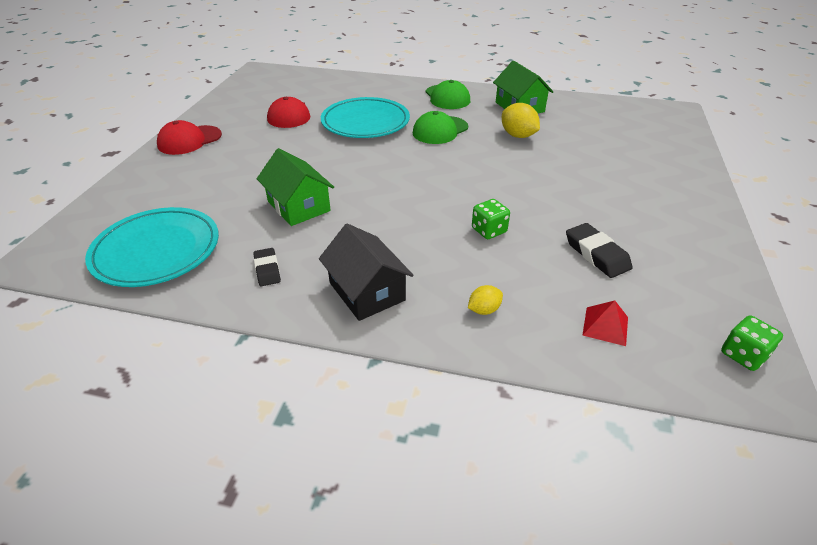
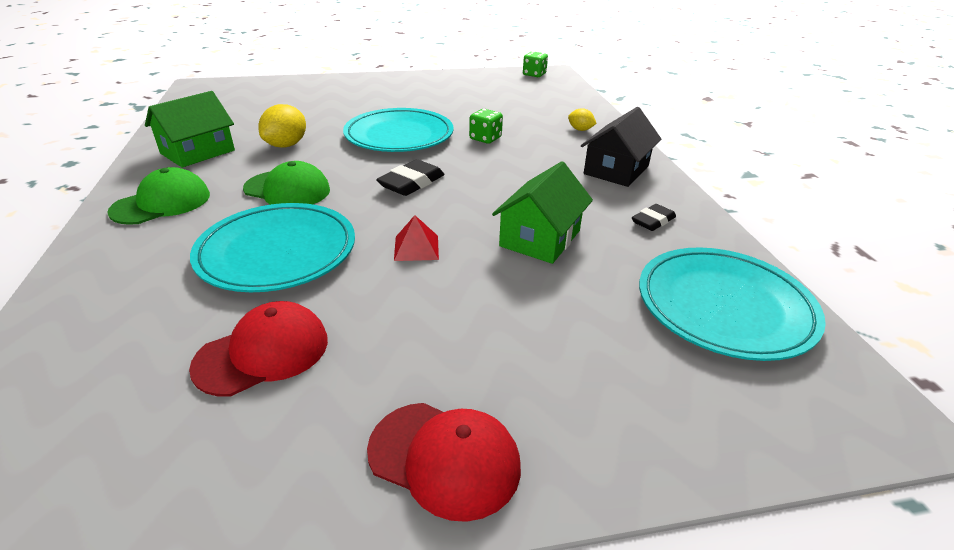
camera: 115 degrees left, 5 degrees down
black eraser [566,223,633,278] -> black eraser moved to [376,159,445,196]
red pyramid [582,300,628,346] -> red pyramid moved to [394,215,439,261]
none -> turquoise plate [343,108,454,152]

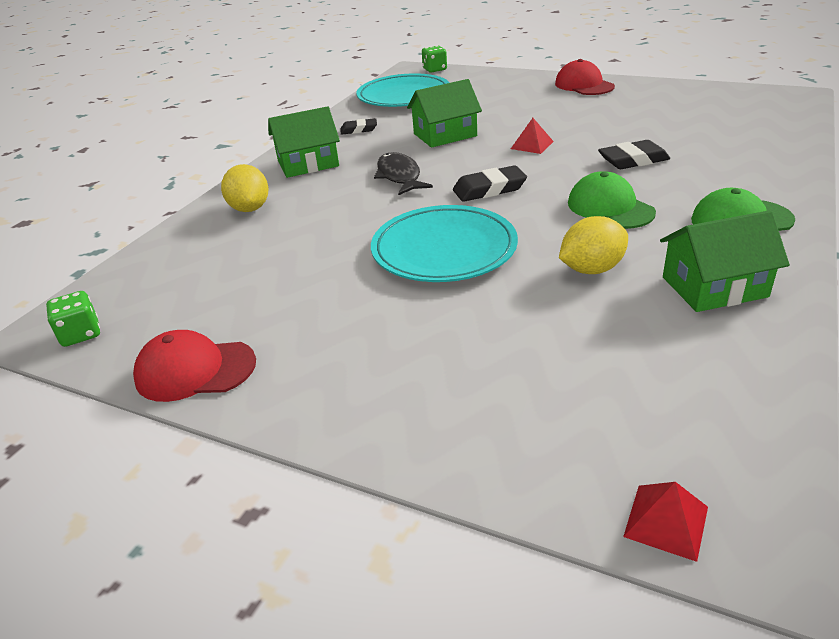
camera: 140 degrees left, 0 degrees up
red cap [189,301,328,397] -> red cap moved to [133,330,256,402]
turquoise plate [190,203,355,292] -> black eraser [598,140,670,169]
green dice [469,109,503,144] -> green dice moved to [422,45,447,72]
yellow lemon [568,108,597,131] -> yellow lemon [221,164,269,212], size x1.75
black house [581,107,662,187] -> green house [268,106,340,178]
none -> black fish [374,152,433,195]
none -> red pyramid [623,482,708,562]

